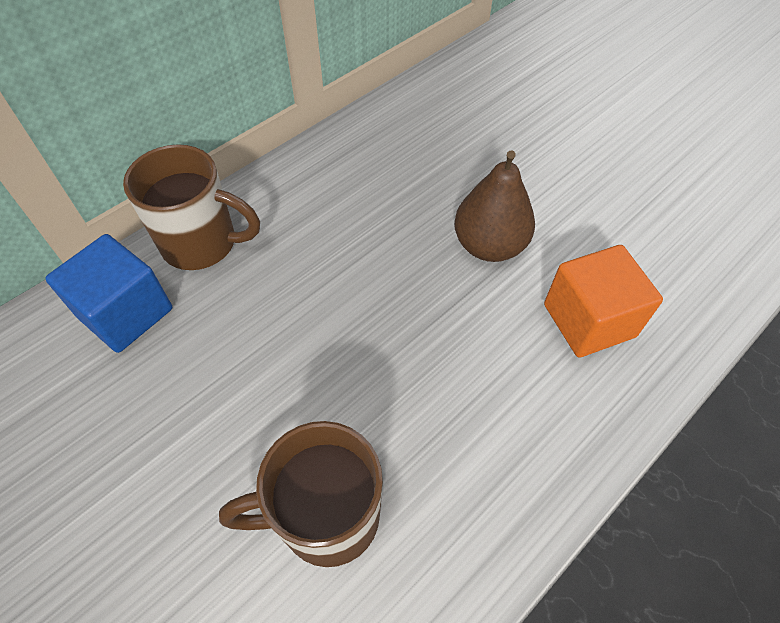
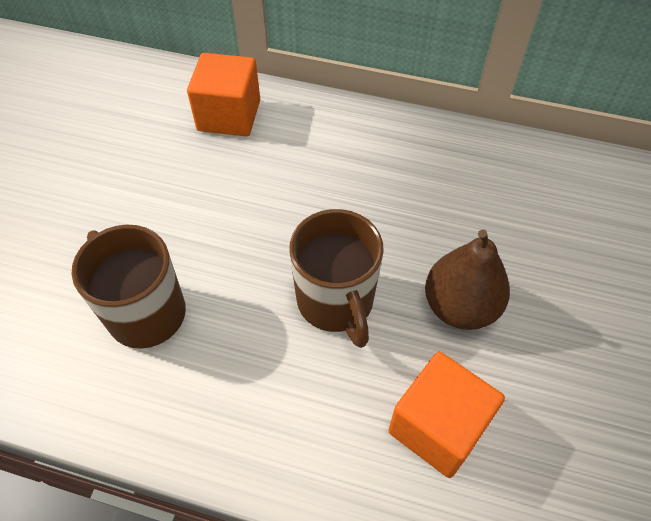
camera: 60 degrees right, 0 degrees up
blue cube [45,234,172,353] -> orange cube [187,53,260,136]
brown mug [123,144,260,270] -> brown mug moved to [289,209,384,348]

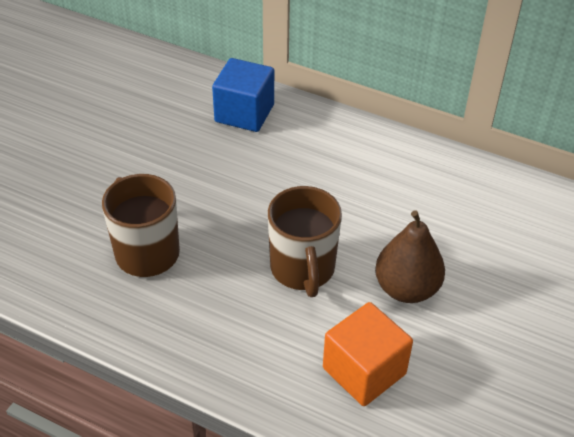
camera: 10 degrees right, 10 degrees down
orange cube [187,53,260,136] -> blue cube [212,58,274,132]

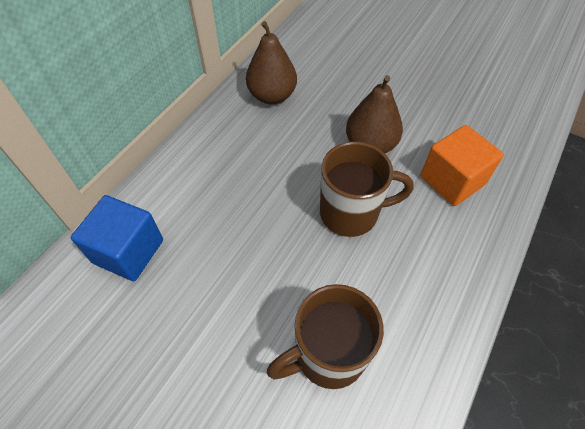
camera: 85 degrees left, 10 degrees up
none -> brown pear [246,21,297,104]

